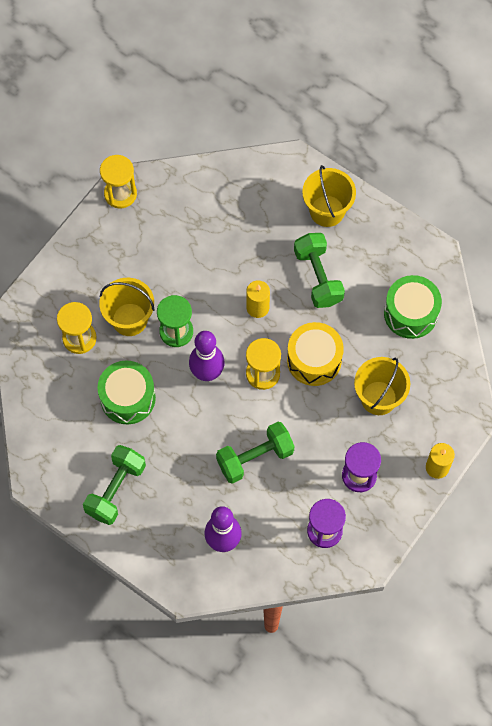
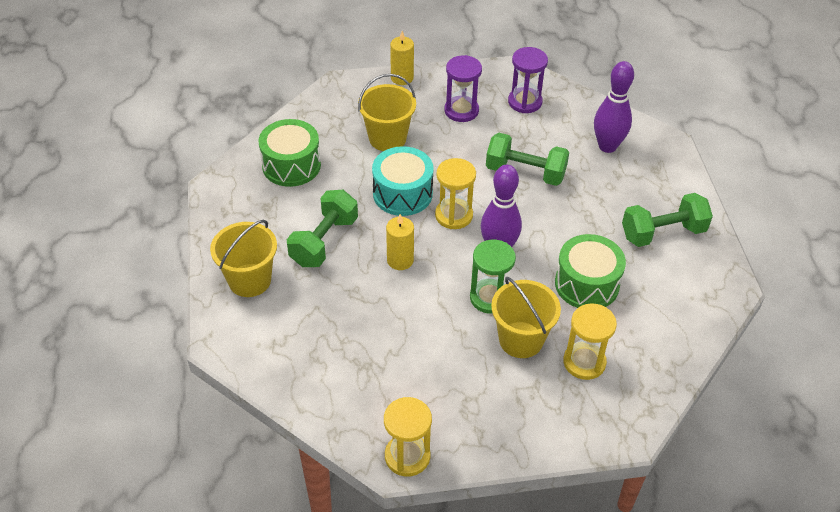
camera: 135 degrees left, 20 degrees down
yellow drum [287,322,344,386] -> turquoise drum [372,146,434,216]

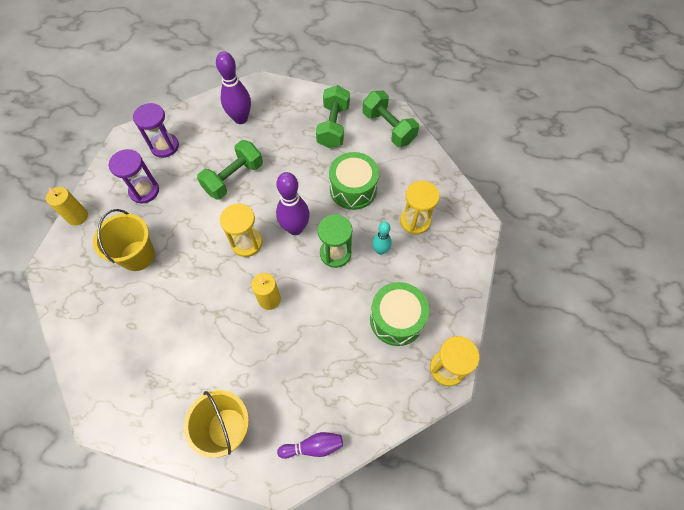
camera: 65 degrees left, 15 degrees up
green drum [259,119,321,187] -> green drum moved to [370,282,429,346]
green dumbbell [286,190,358,267] -> green dumbbell moved to [363,91,419,147]
turquoise drum [372,146,434,216] -> none
yellow bucket [491,277,561,358] -> turquoise bowling pin [372,222,392,255]
none -> purple bowling pin [277,432,343,459]

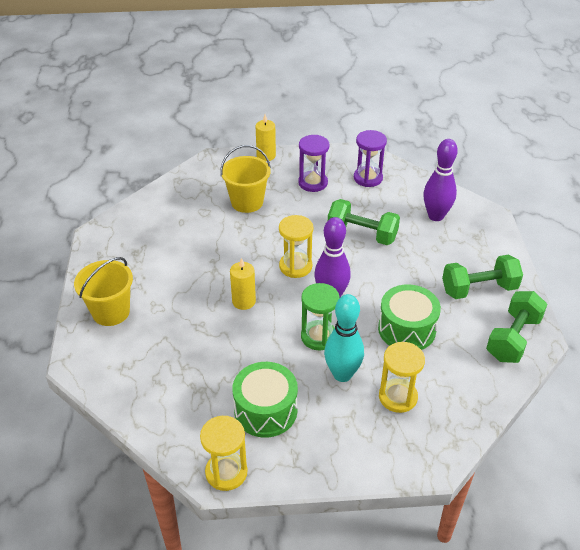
camera: 70 degrees right, 20 degrees down
purple bowling pin [277,432,343,459] -> none
turquoise bowling pin [372,222,392,255] -> turquoise bowling pin [324,294,364,382], size x1.71

